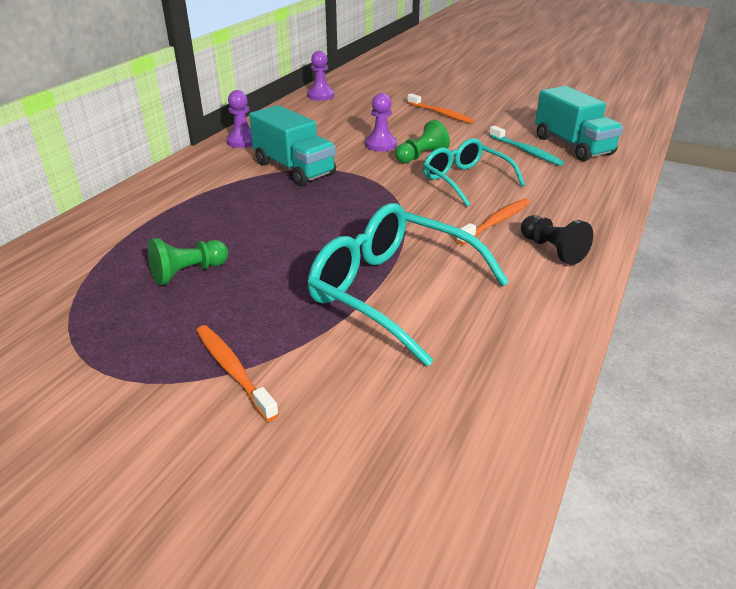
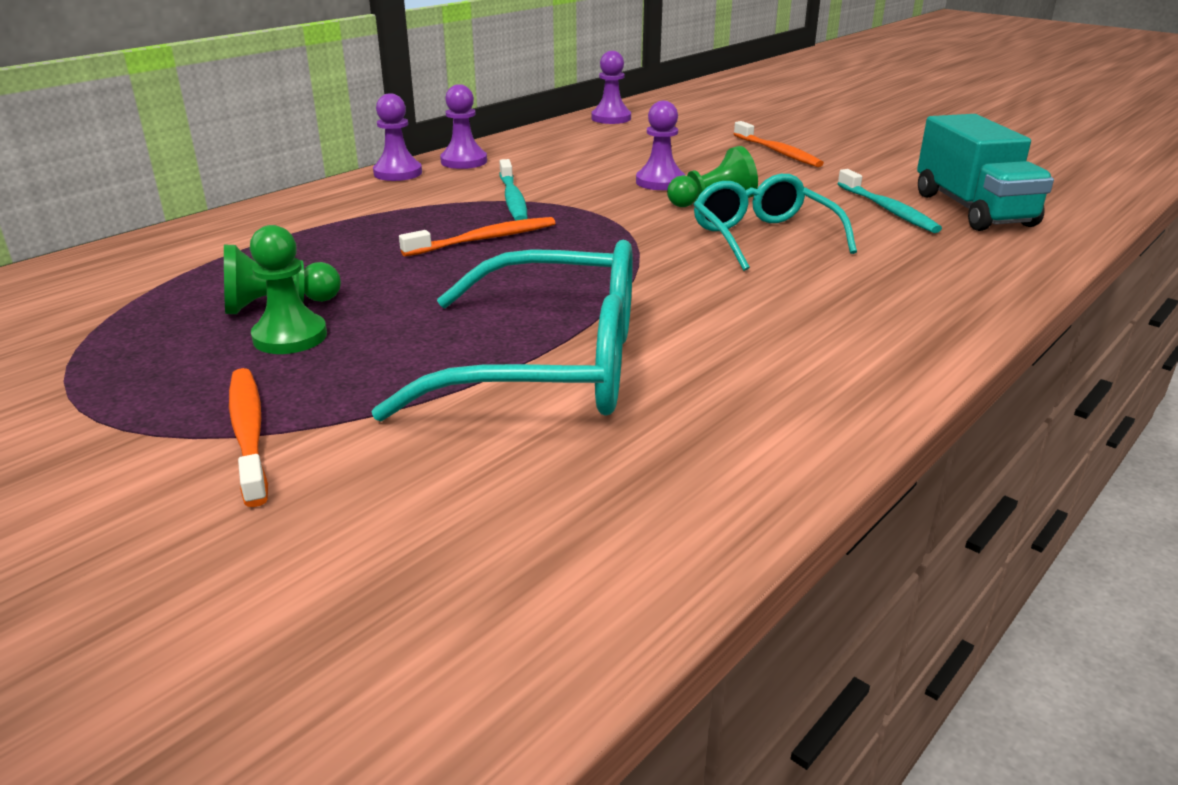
camera: 15 degrees right, 5 degrees down
turquoise truck [249,105,336,186] -> turquoise toothbrush [499,159,527,221]
turquoise glasses [308,203,509,367] -> turquoise glasses turned 135 degrees clockwise [371,240,633,421]
orange toothbrush [456,199,530,245] -> orange toothbrush moved to [399,217,555,257]
black pawn [521,215,593,265] -> none
none -> green pawn [250,225,327,354]
none -> purple pawn [373,93,422,181]

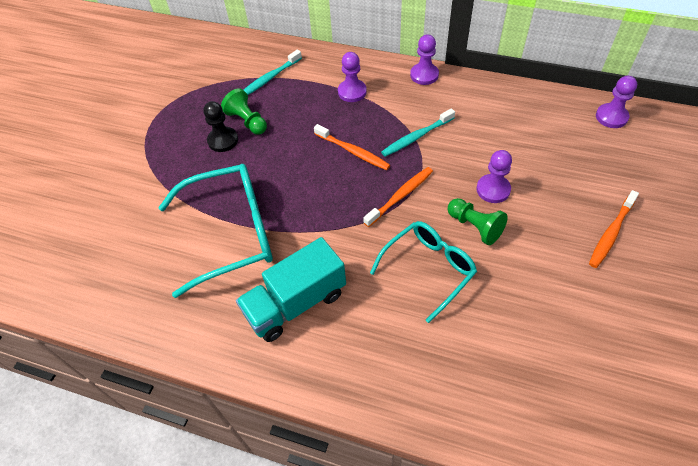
camera: 70 degrees right, 25 degrees up
orange toothbrush [229,368,268,507] -> orange toothbrush moved to [363,167,433,227]
green pawn [250,225,327,354] -> black pawn [203,101,238,152]
turquoise glasses [371,240,633,421] -> turquoise glasses turned 90 degrees counterclockwise [158,164,273,298]
purple pawn [440,84,487,169] -> purple pawn moved to [338,52,367,102]
turquoise toothbrush [837,169,942,233] -> turquoise toothbrush moved to [244,50,302,95]
turquoise truck [917,114,1054,231] -> turquoise truck moved to [236,237,346,342]

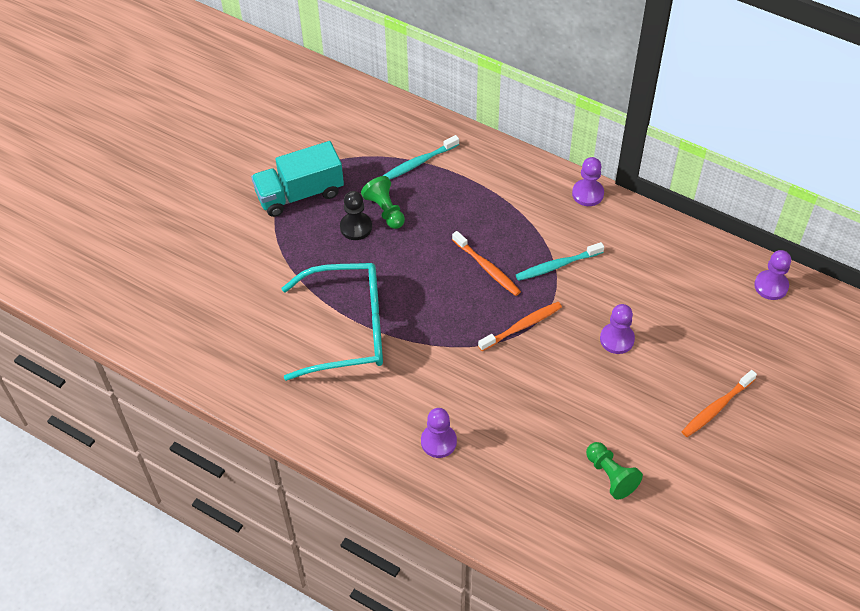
camera: 10 degrees right, 0 degrees up
turquoise truck [236,237,346,342] -> turquoise truck moved to [251,141,344,217]
purple pawn [338,52,367,102] -> purple pawn moved to [421,408,457,458]
turquoise glasses [370,221,477,323] -> none
green pawn [448,198,508,245] -> green pawn moved to [586,442,643,500]

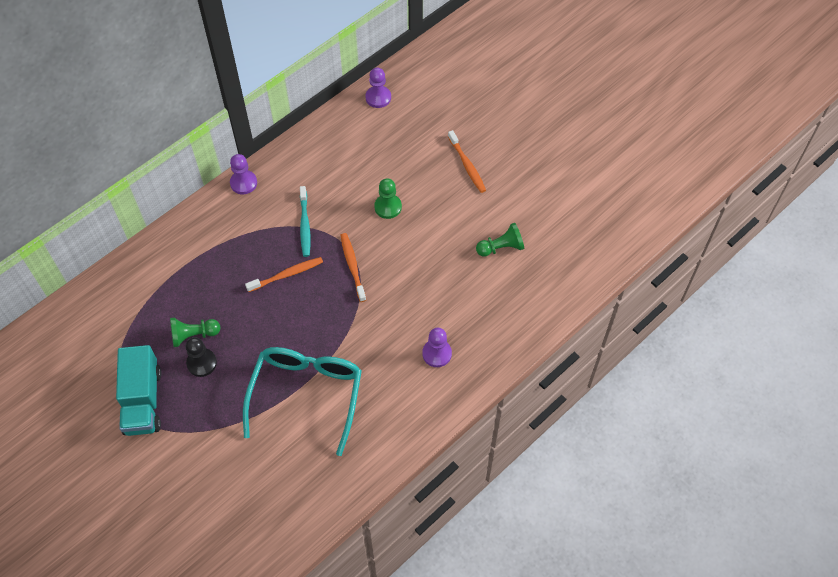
camera: 75 degrees left, 5 degrees up
turquoise toothbrush [383,135,459,179] -> none
purple pawn [600,304,635,354] -> green pawn [374,178,402,219]

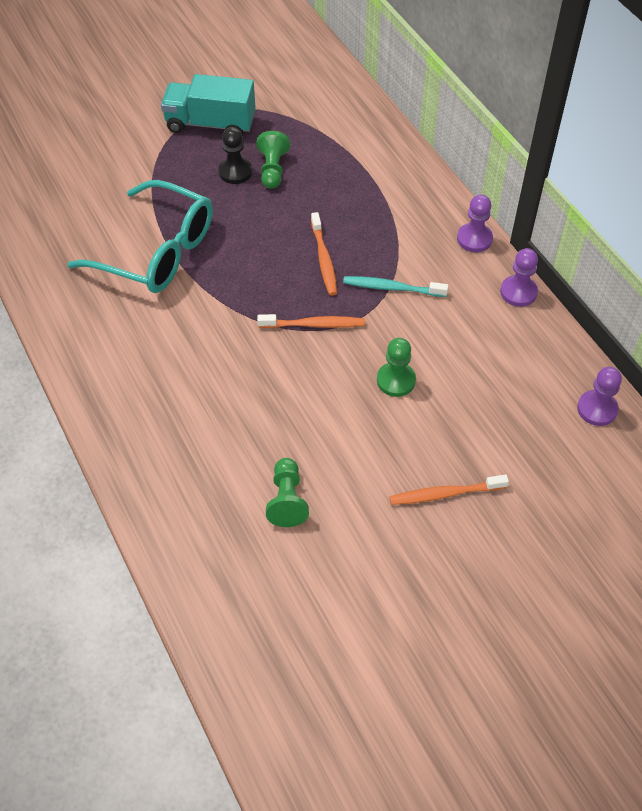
camera: 105 degrees right, 5 degrees down
purple pawn [422,328,452,367] -> purple pawn moved to [500,248,538,307]

